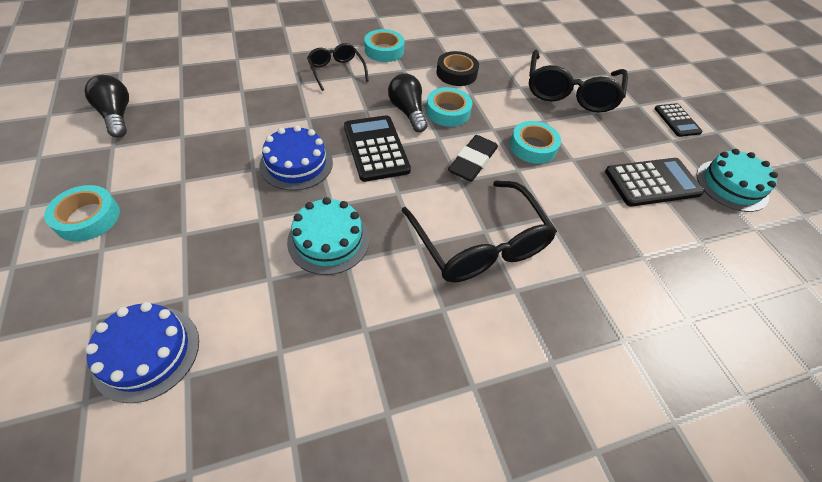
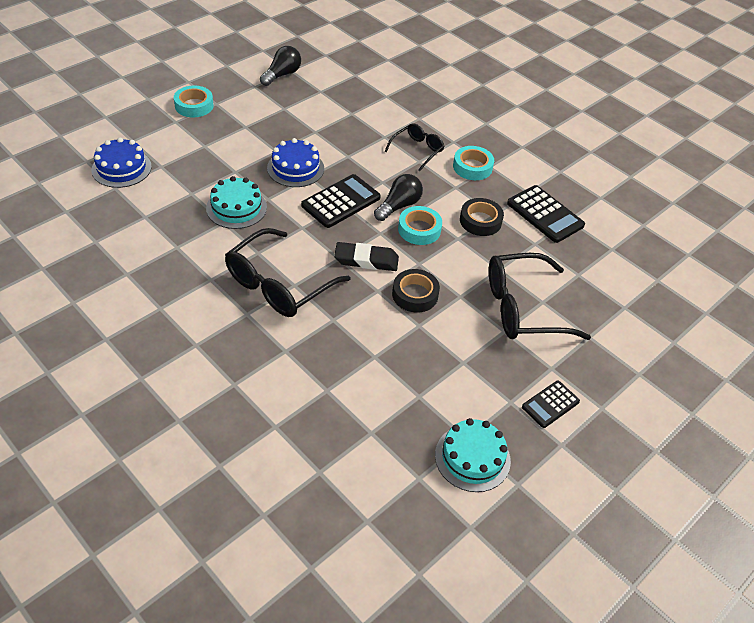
camera: 65 degrees right, 5 degrees down
turquoise tape [510,121,561,164] -> black tape [392,269,440,313]
black calculator [605,158,704,207] -> black calculator moved to [507,185,585,243]

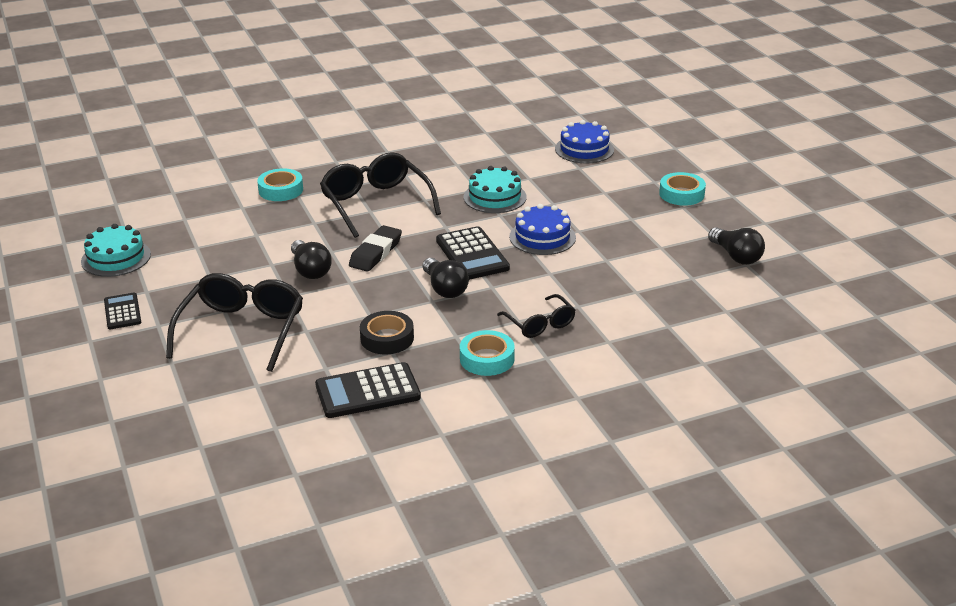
camera: 115 degrees right, 15 degrees down
black tape [392,269,440,313] -> black light bulb [291,240,332,279]
turquoise tape [398,206,442,245] -> turquoise tape moved to [257,168,303,201]

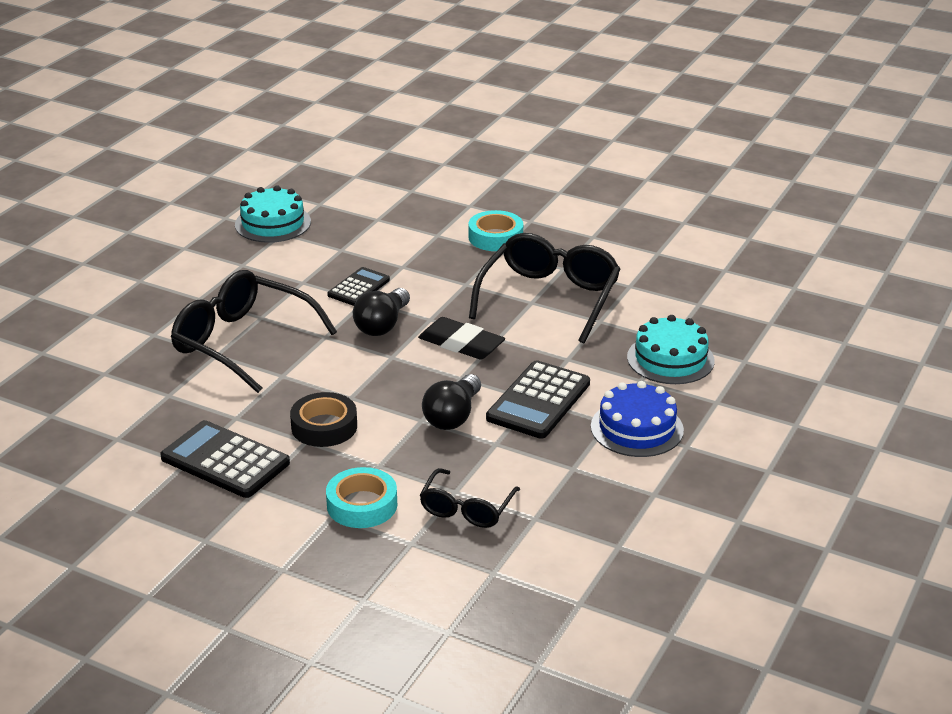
camera: 50 degrees right, 0 degrees up
black calculator [104,293,141,329] -> black calculator moved to [327,267,390,306]
black glasses [166,273,303,372] -> black glasses turned 120 degrees counterclockwise [171,270,337,393]
black eraser [349,225,402,272] -> black eraser turned 45 degrees clockwise [418,317,505,360]
blue cake [555,120,614,163] -> none
turquoise tape [659,172,706,206] -> none
black light bulb [708,227,765,265] -> none

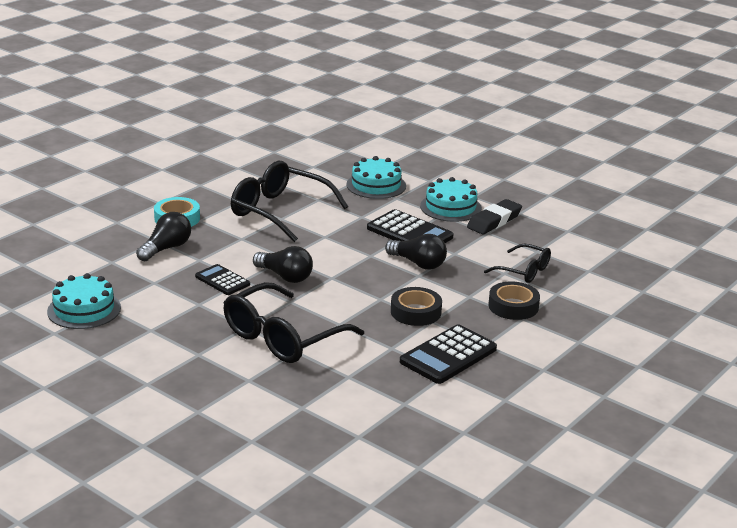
camera: 80 degrees left, 5 degrees down
turquoise tape [326,467,397,528] -> black tape [488,281,540,320]
black eraser [418,317,505,360] -> black eraser moved to [467,199,522,234]
blue cake [591,381,684,457] -> turquoise cake [420,177,482,222]
none -> black light bulb [136,212,191,261]

